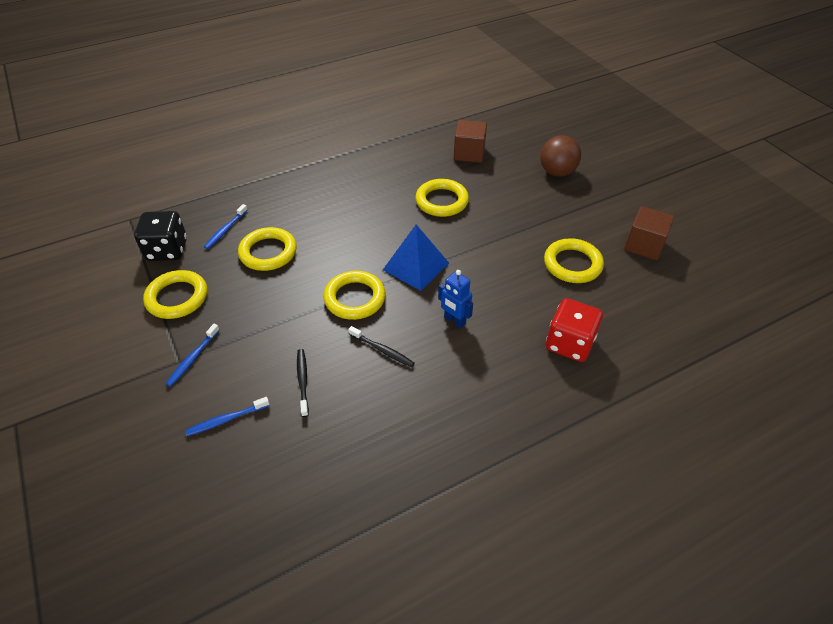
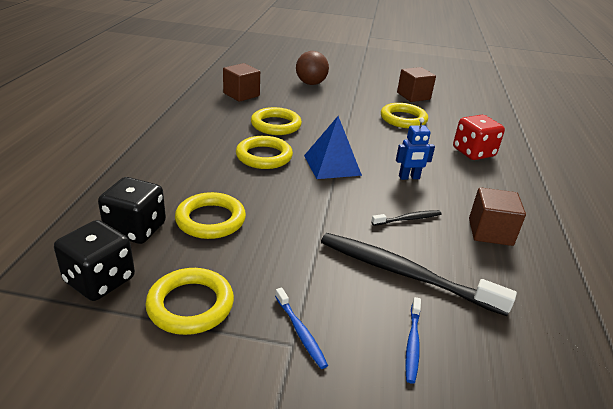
camera: 55 degrees left, 15 degrees down
blue toothbrush [204,204,248,249] -> black dice [98,177,166,244]
black toothbrush [297,349,309,417] -> black toothbrush [321,233,517,316], size x2.19
yellow ring [323,271,386,320] -> yellow ring moved to [236,136,293,169]
none -> brown cube [469,187,526,246]

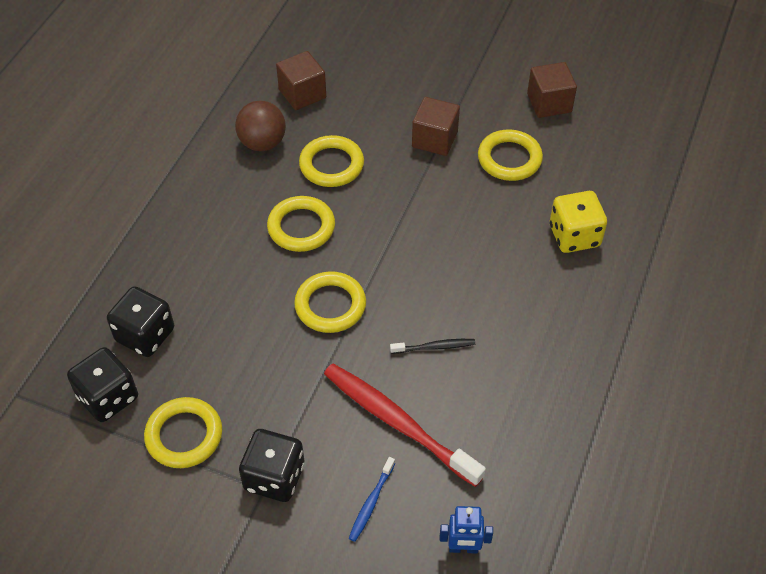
camera: 15 degrees right, 20 degrees up
yellow ring [175,192,246,239] -> yellow ring moved to [294,271,366,333]
blue toothbrush [275,288,328,369] -> black dice [239,429,304,502]
brown ball [296,51,329,85] -> brown ball moved to [235,101,286,151]
blue pyramid [304,116,362,179] -> none
black toothbrush [321,233,517,316] -> red toothbrush [324,364,486,487]
blue robot [396,118,435,180] -> blue robot moved to [440,506,493,554]
red dice [453,115,505,160] -> yellow dice [550,191,607,253]
brown cube [469,187,526,246] -> brown cube moved to [412,97,460,156]

